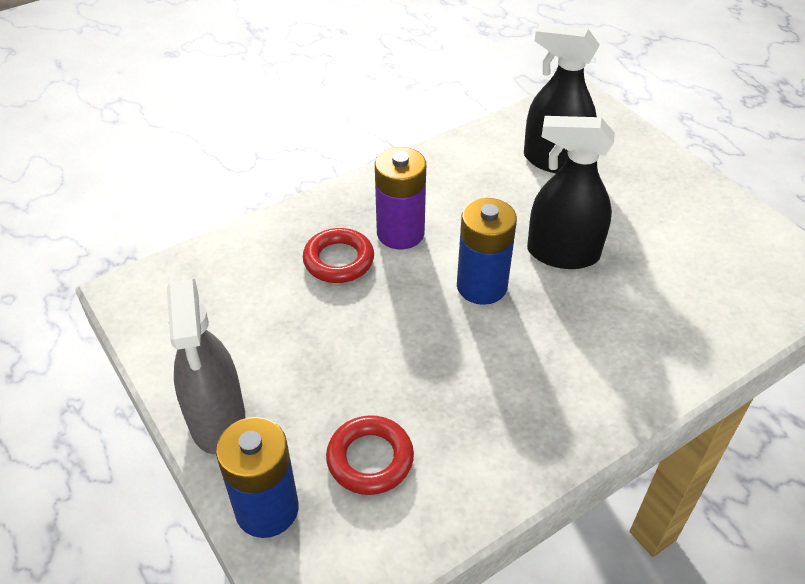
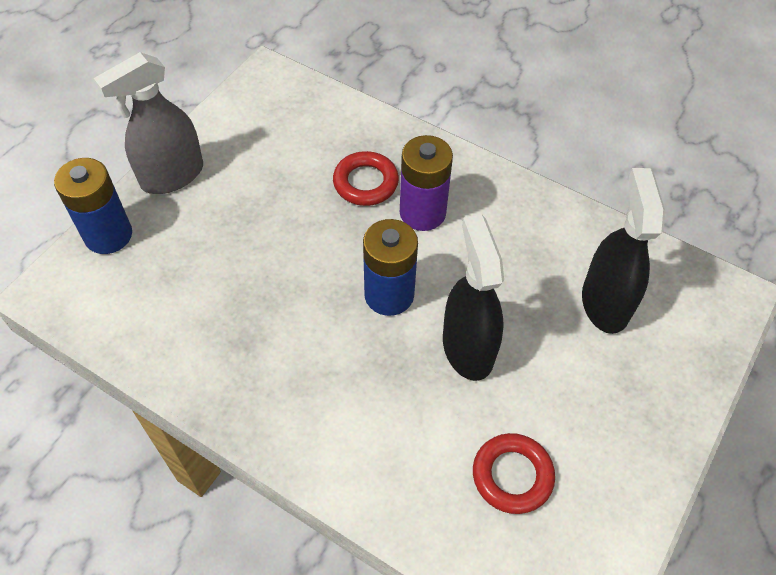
camera: 65 degrees right, 10 degrees up
red ring [326,415,414,495] -> red ring moved to [473,433,555,514]

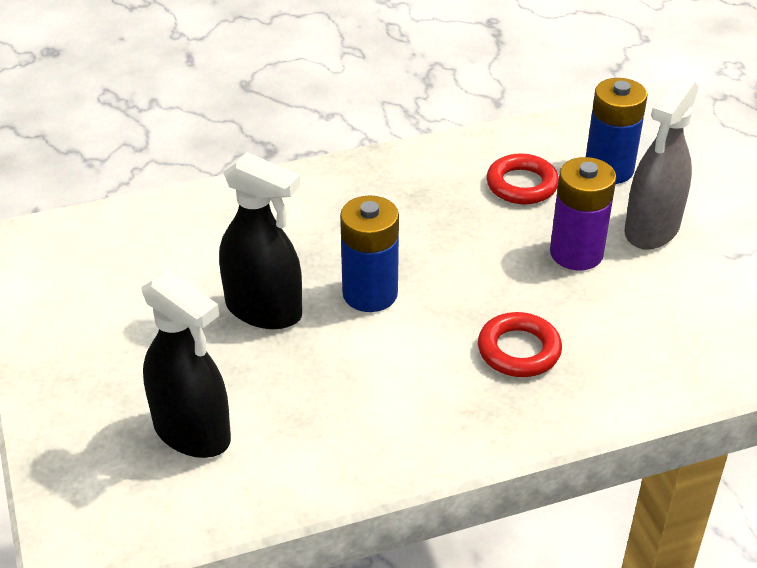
camera: 130 degrees right, 15 degrees down
grey spray bottle [94,52,203,194] -> grey spray bottle turned 150 degrees counterclockwise [625,76,699,250]
purple battery [400,135,453,231] -> purple battery moved to [550,157,617,270]
red ring [473,433,555,514] -> red ring moved to [486,153,559,205]

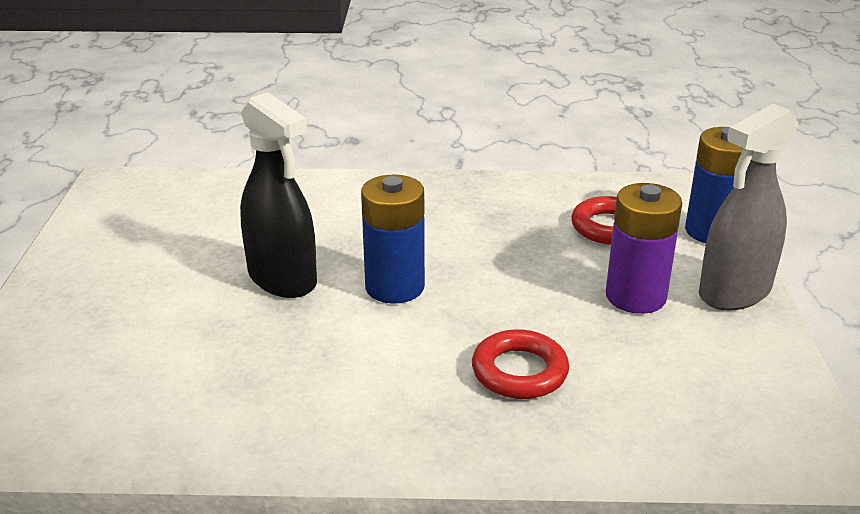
camera: 20 degrees right, 10 degrees down
black spray bottle [141,269,231,458] -> none

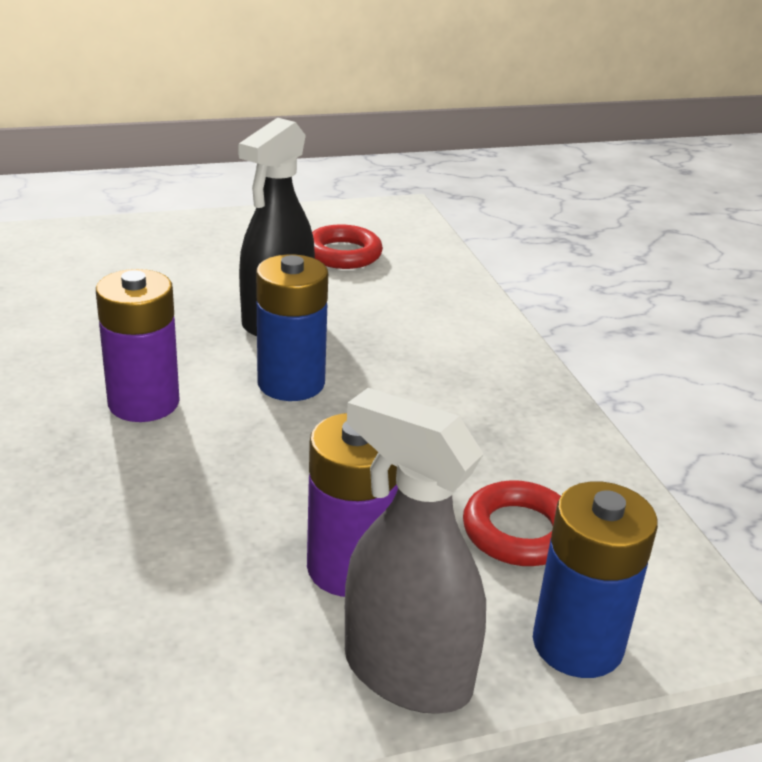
camera: 70 degrees right, 0 degrees up
red ring [472,329,569,399] -> red ring moved to [312,224,383,269]
none -> purple battery [96,269,180,422]

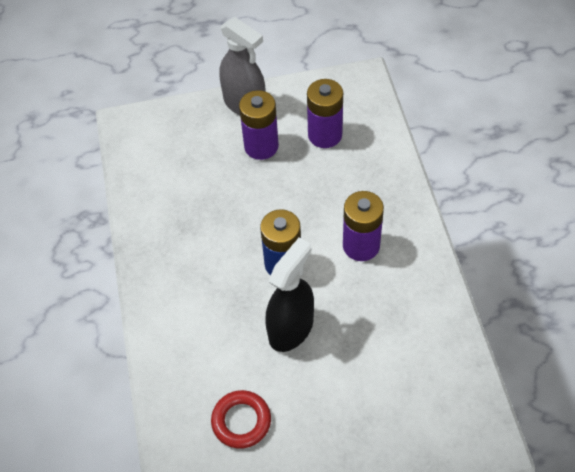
camera: 170 degrees left, 25 degrees up
red ring [463,480,561,566] -> none
blue battery [533,481,658,678] -> none
none -> purple battery [307,79,343,148]

